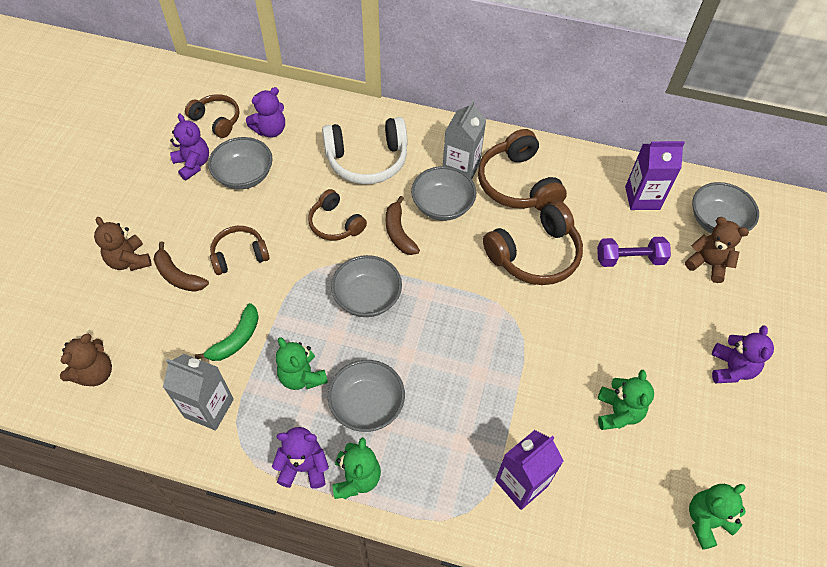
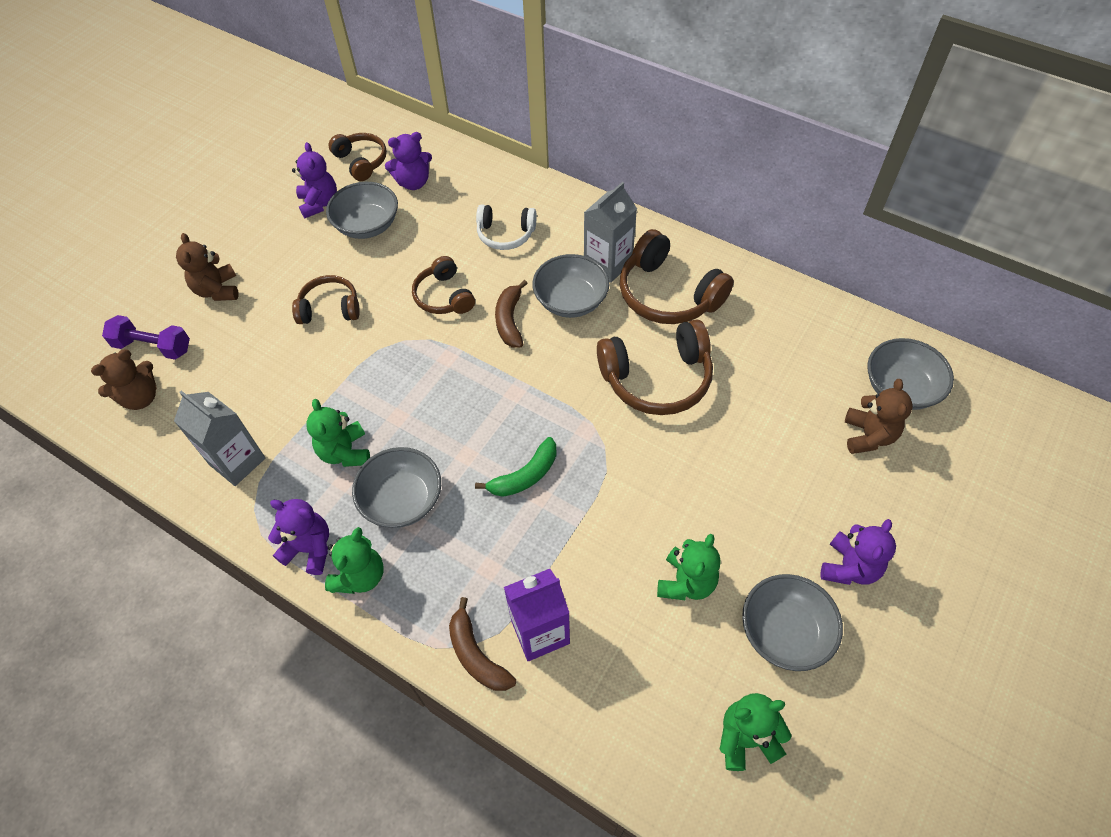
camera: 20 degrees right, 0 degrees up
brown banana [153,242,209,292] -> brown banana moved to [449,597,516,691]
green banana [195,303,259,361] -> green banana moved to [475,437,556,497]
white headphones [322,117,407,184] -> white headphones [476,204,537,250], size x0.61
grey bowl [331,255,402,317] -> grey bowl moved to [742,574,843,671]
brown headphones [478,129,567,211] -> brown headphones turned 45 degrees counterclockwise [620,229,734,324]
purple dumbbell [597,237,671,267] -> purple dumbbell moved to [102,315,190,360]
purple carton [625,141,685,210] -> none
brown teddy bear [685,217,749,283] -> brown teddy bear turned 45 degrees clockwise [845,379,913,454]

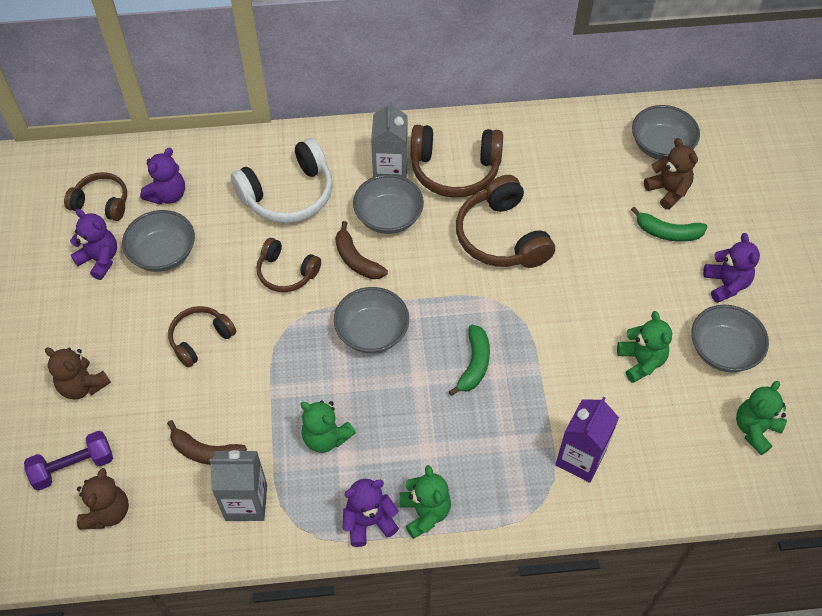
camera: 40 degrees left, 0 degrees up
grey bowl [352,447,441,528] -> grey bowl moved to [334,287,409,354]
brown banana [449,597,516,691] -> brown banana moved to [167,420,247,465]
white headphones [476,204,537,250] -> white headphones [231,138,333,223], size x1.64
brown headphones [597,319,713,415] -> brown headphones turned 120 degrees clockwise [456,175,555,268]
none -> green banana [631,207,708,242]

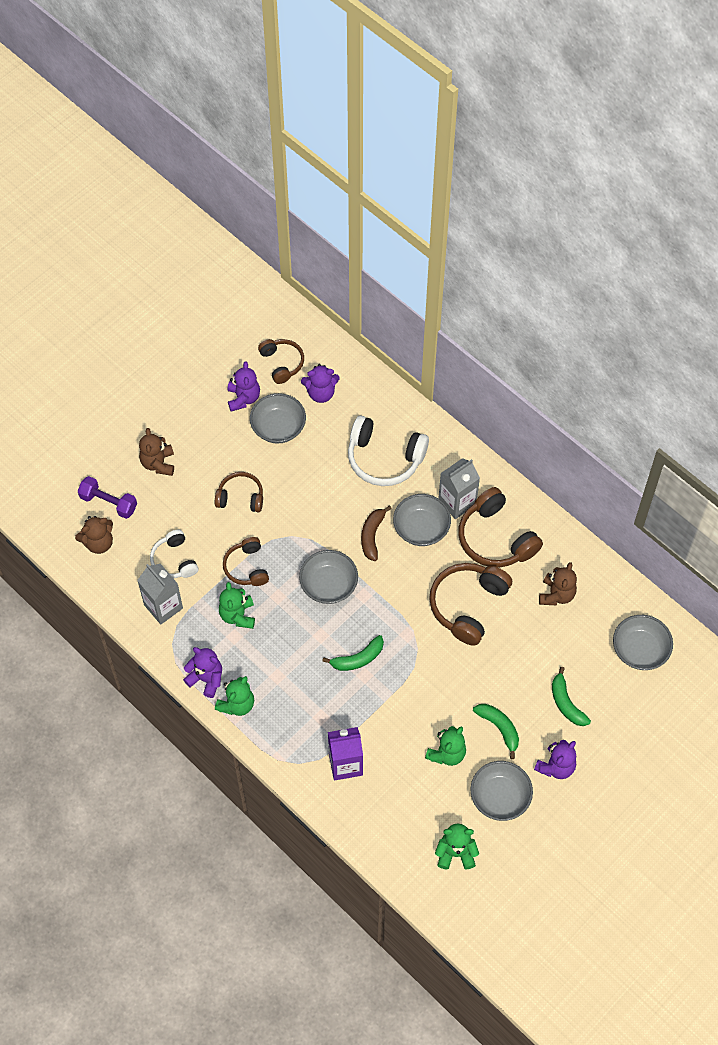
camera: 50 degrees right, 5 degrees up
brown banana [167,420,247,465] -> white headphones [150,530,198,578]
brown headphones [256,238,321,292] -> brown headphones moved to [223,537,269,586]
brown teddy bear [644,138,698,210] -> brown teddy bear moved to [539,562,577,605]
none -> green banana [473,704,519,759]

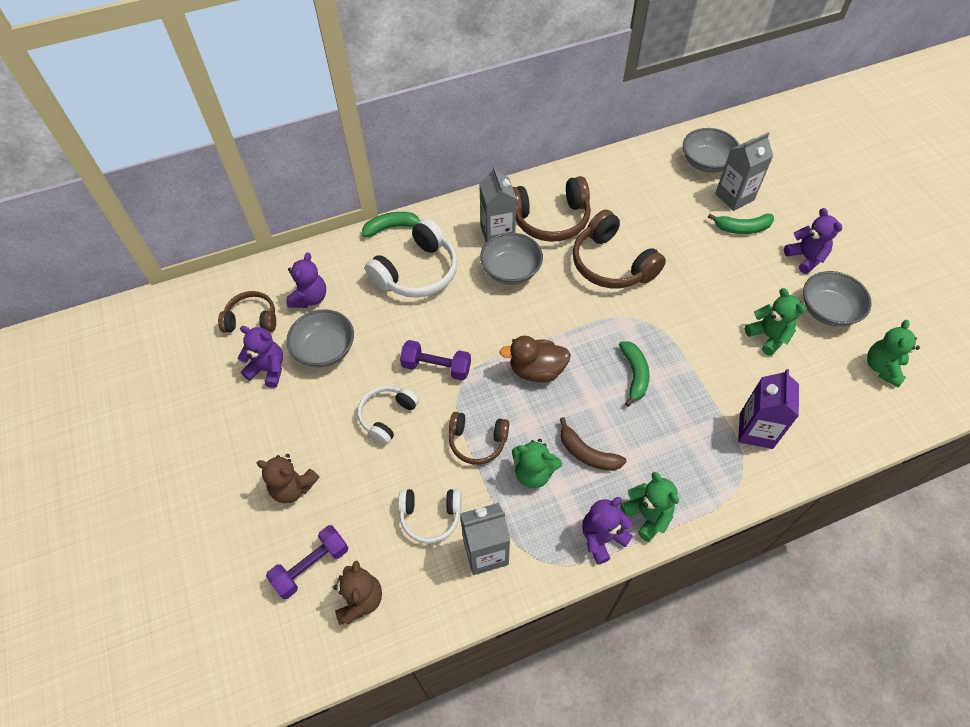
camera: 65 degrees left, 5 degrees down
brown headphones [215,472,263,512] -> white headphones [358,386,419,445]
grey bowl [299,550,358,604] -> brown duck [499,336,571,383]
brown banana [361,505,392,561] -> brown banana moved to [560,417,627,471]
green banana [473,704,519,759] -> green banana moved to [362,212,420,237]
brown teddy bear [539,562,577,605] -> none
none -> purple dumbbell [400,340,471,381]
none -> grey carton [715,132,773,211]

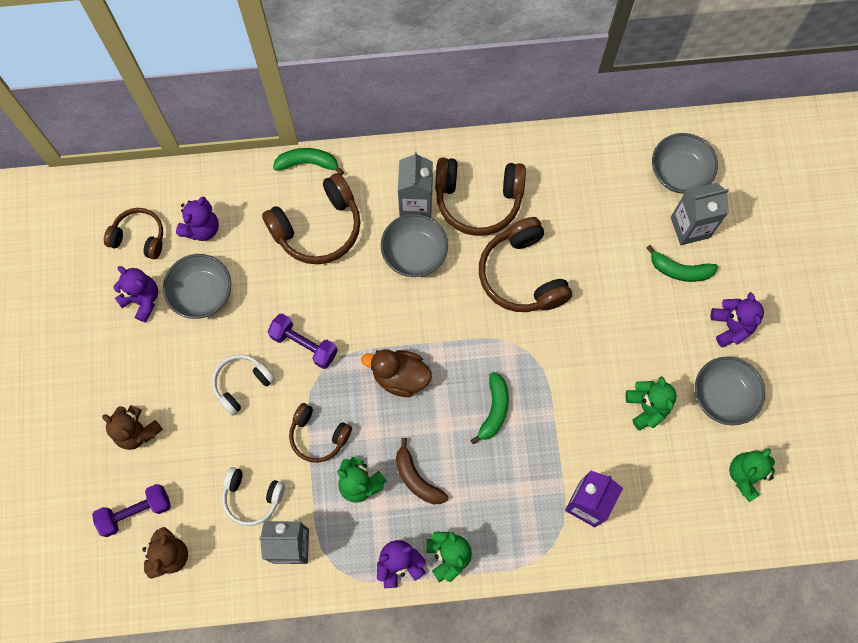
camera: 15 degrees right, 15 degrees up
white headphones [365,218,458,298] -> brown headphones [262,173,361,264]

